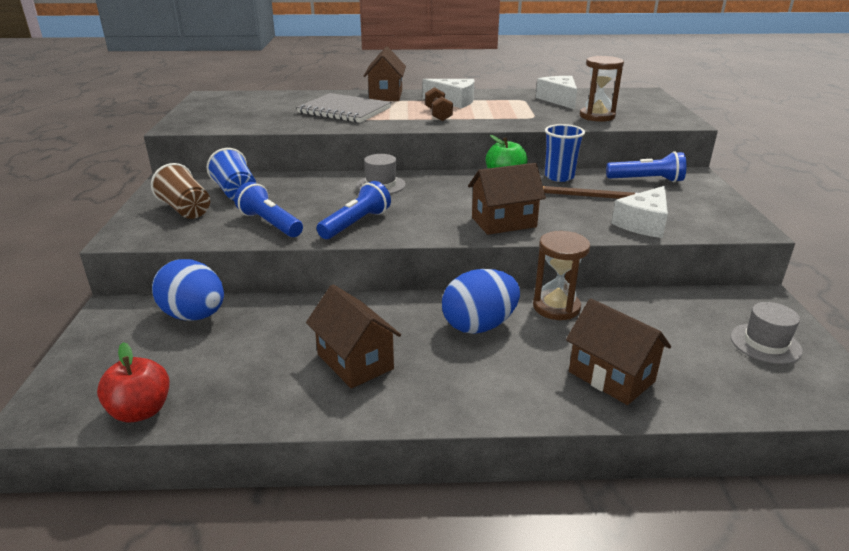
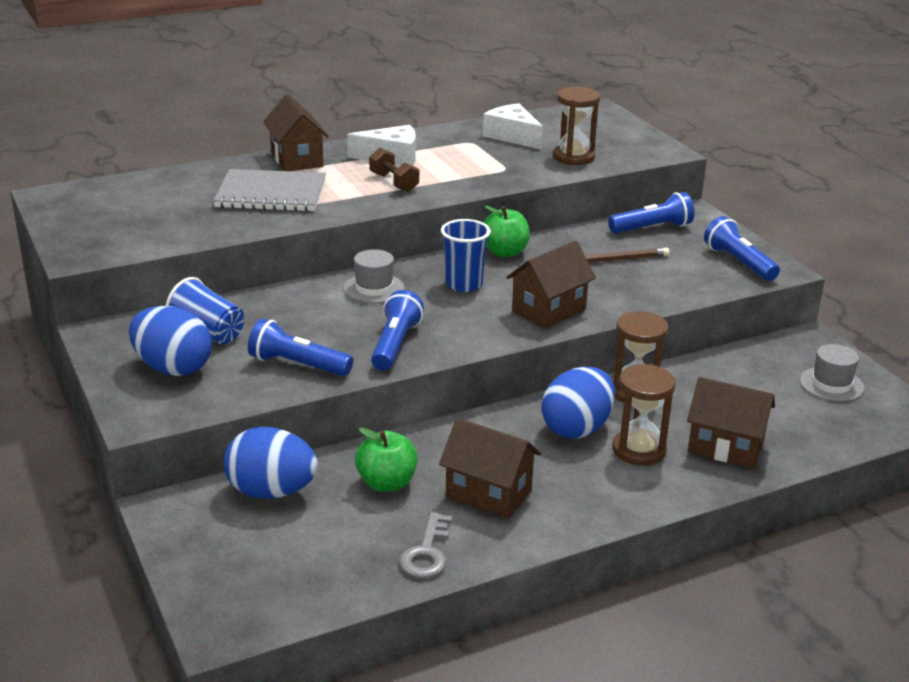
camera: 25 degrees left, 0 degrees up
red apple [97,342,170,422] -> none
brown cup [151,163,210,219] -> blue egg [129,306,212,376]
blue cup [545,124,585,182] -> blue cup moved to [441,219,491,292]
white cheese [611,186,668,238] -> none
none -> green apple [355,428,418,492]
none -> grey key [399,512,452,578]
none -> brown hourglass [612,364,676,466]
none -> blue flashlight [704,216,780,281]

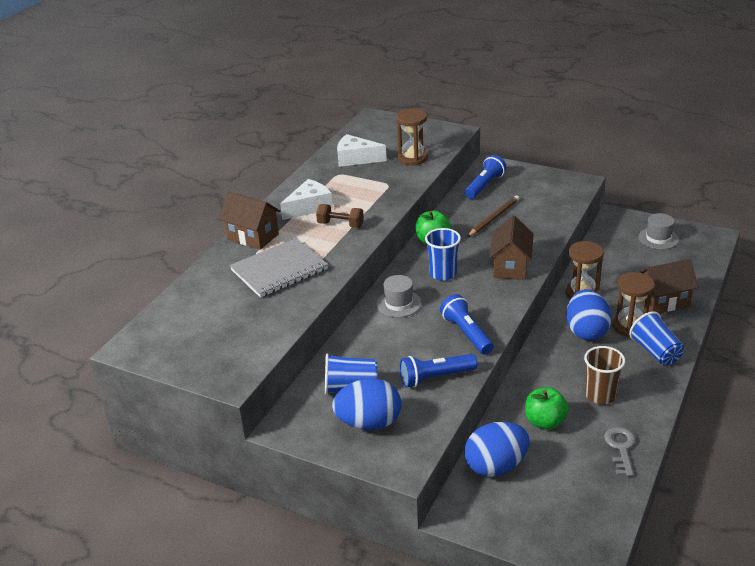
camera: 35 degrees left, 5 degrees up
grey key [399,512,452,578] -> grey key turned 150 degrees counterclockwise [604,427,636,476]
brown house [439,418,541,519] -> brown cup [584,346,625,405]
blue flashlight [704,216,780,281] -> none
none -> blue cup [629,312,684,365]

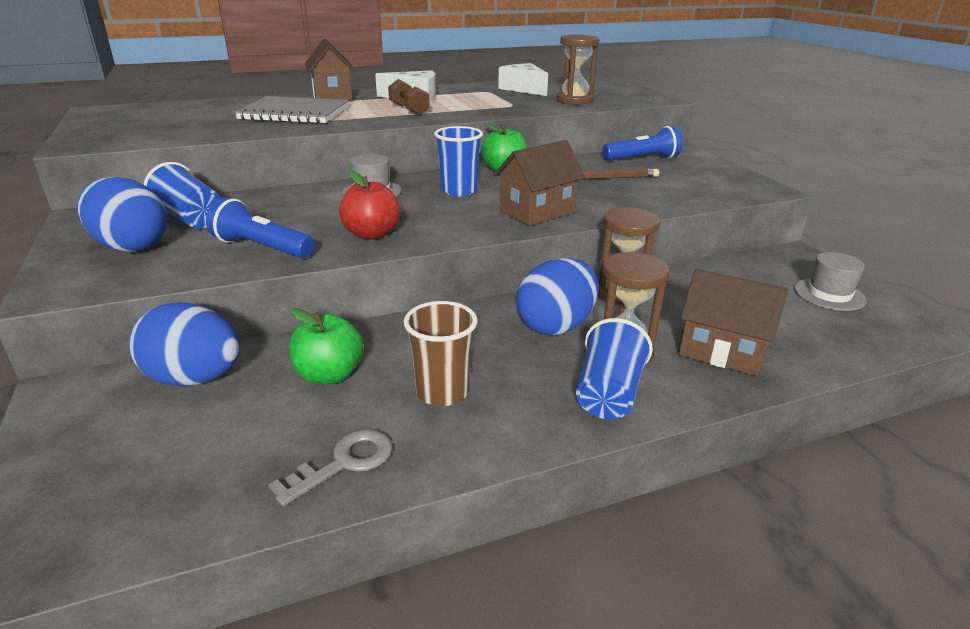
camera: 40 degrees right, 5 degrees down
blue flashlight [440,294,494,355] -> red apple [339,170,400,240]

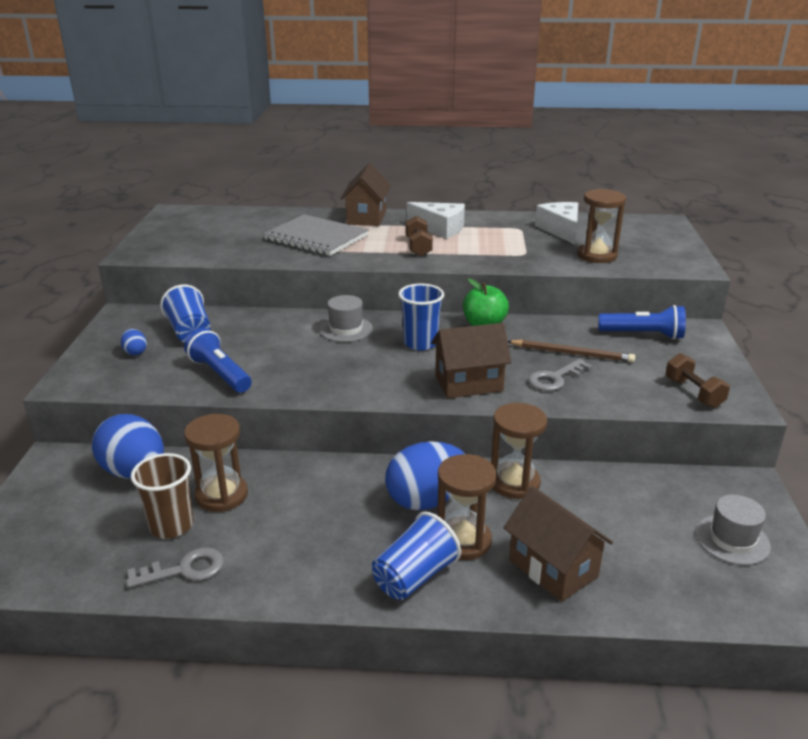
camera: 25 degrees right, 0 degrees up
blue egg [77,177,167,252] -> blue egg [121,329,147,355], size x0.45
green apple [289,308,363,384] -> brown hourglass [184,414,248,512]
red apple [339,170,400,240] -> none
brown cup [404,301,478,406] -> brown cup moved to [131,453,193,538]
none -> grey key [528,359,592,391]
none -> brown dumbbell [665,353,730,408]

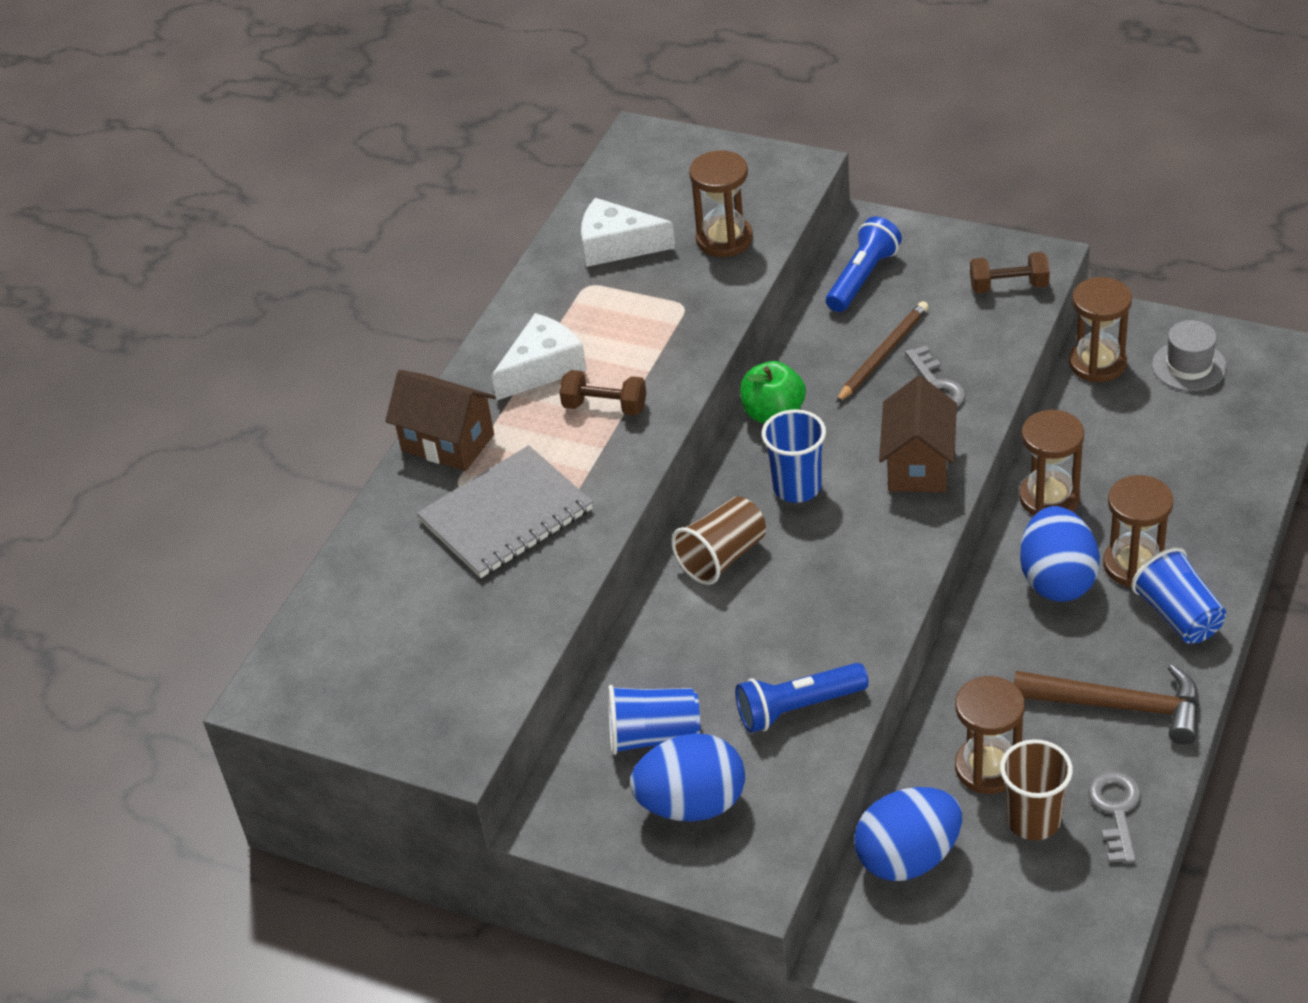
camera: 65 degrees left, 15 degrees up
blue egg [121,329,147,355] -> blue egg [630,733,745,821], size x2.25
grey hat [319,295,373,342] -> brown cup [671,496,766,585]
brown house [504,486,613,602] -> none
none -> brown hammer [1014,664,1200,744]
none -> brown hourglass [1069,277,1132,382]

